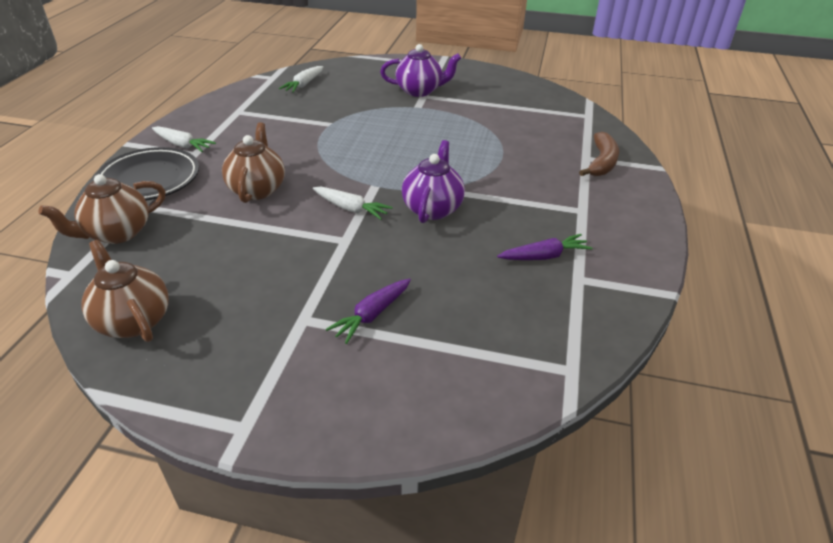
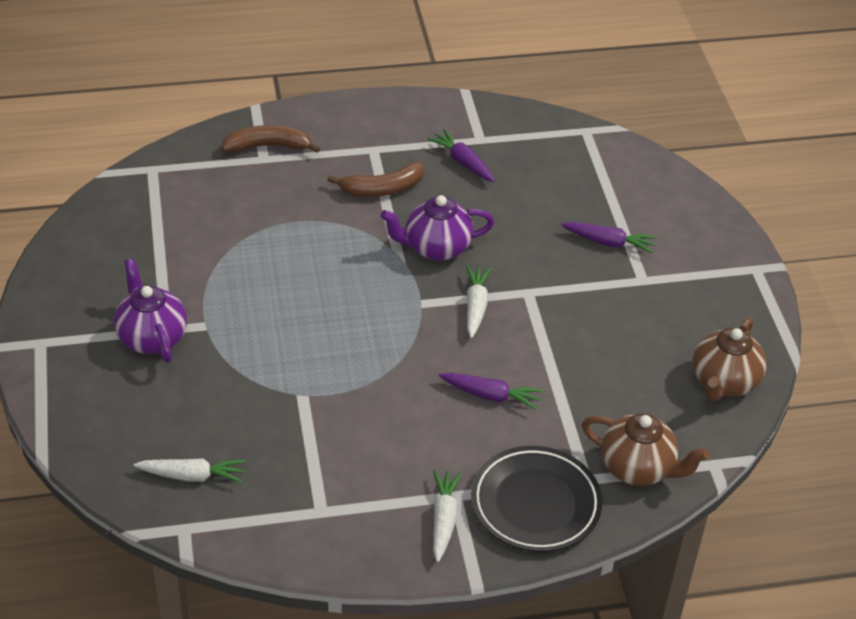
camera: 115 degrees left, 5 degrees up
brown teapot [222,122,285,203] -> purple carrot [439,373,543,410]
none -> brown banana [328,161,425,197]

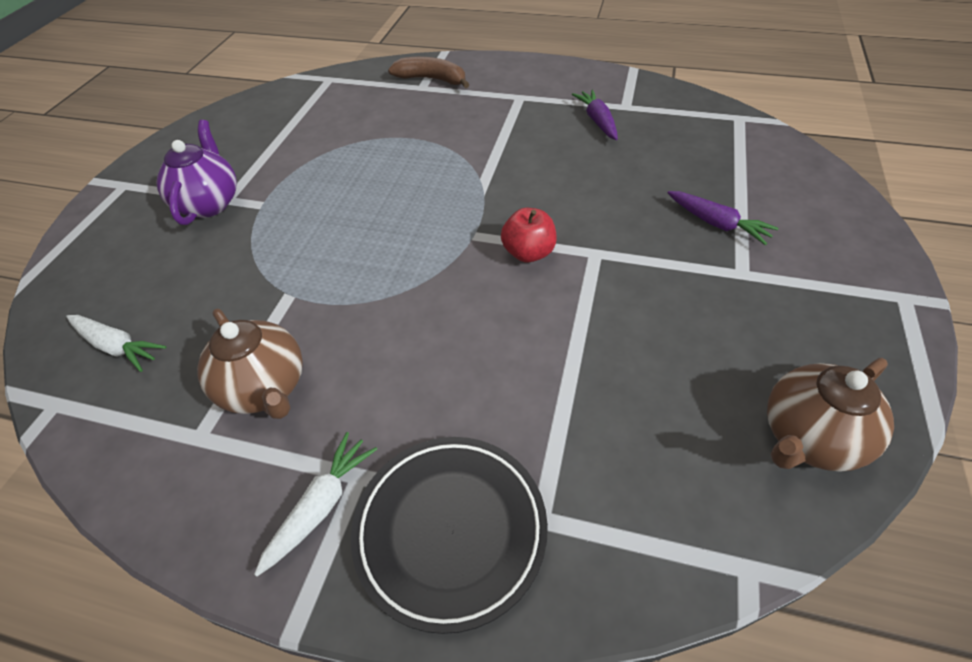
camera: 30 degrees right, 5 degrees up
brown banana [328,161,425,197] -> none
purple teapot [380,195,494,261] -> none
purple carrot [439,373,543,410] -> none
white carrot [466,266,492,338] -> red apple [501,208,557,262]
brown teapot [582,413,709,486] -> brown teapot moved to [197,309,303,419]

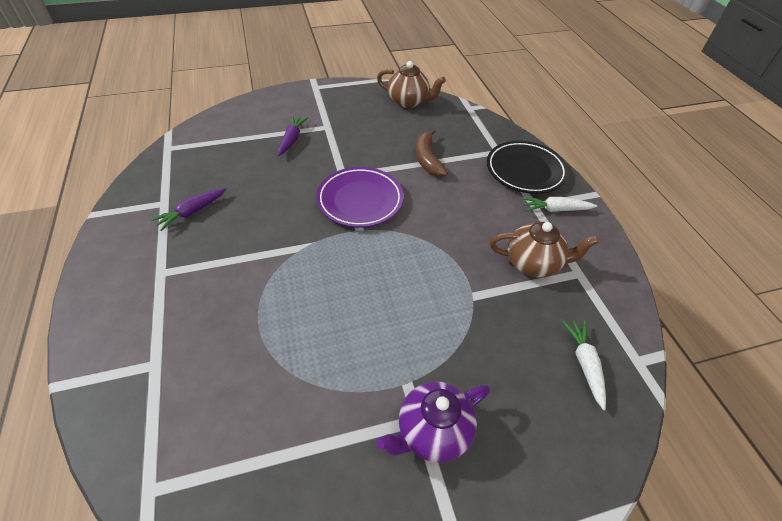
camera: 125 degrees left, 0 degrees up
brown teapot [197,309,303,419] -> brown teapot turned 75 degrees clockwise [490,222,599,278]
brown banana [388,57,470,88] -> brown banana moved to [416,129,448,177]
red apple [501,208,557,262] -> purple plate [316,167,403,227]

